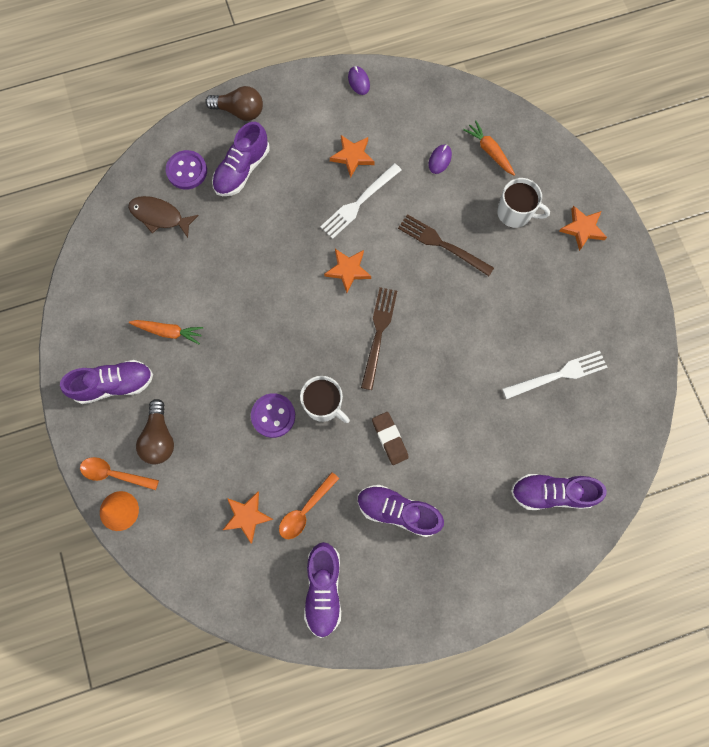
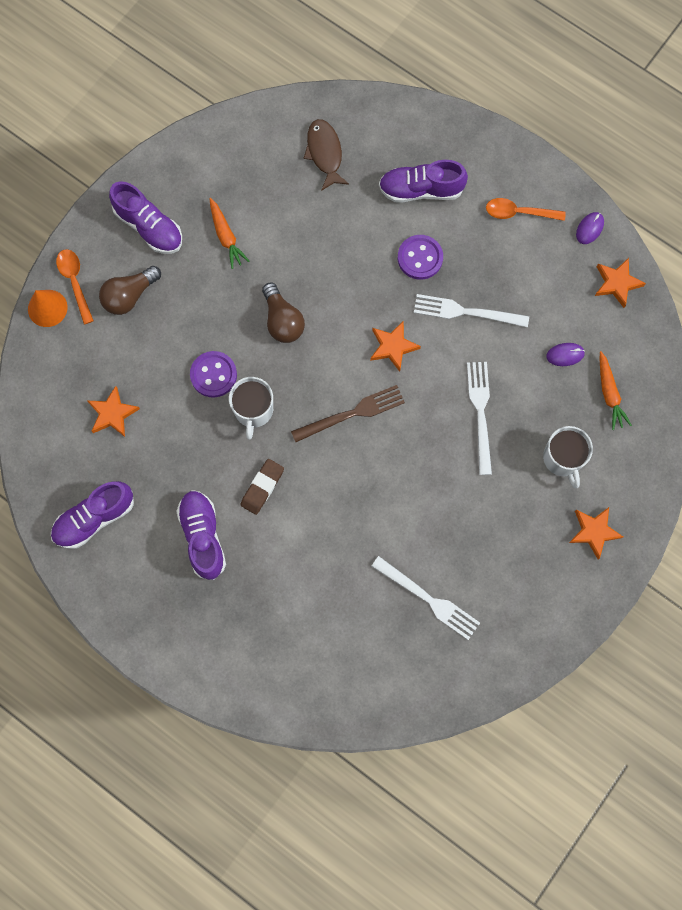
camera: 55 degrees right, 0 degrees up
purple button [166,150,207,189] -> purple button moved to [398,235,443,280]
brown light bulb [205,86,263,121] -> brown light bulb moved to [262,283,305,343]
orange spoon [279,472,339,539] -> orange spoon moved to [486,198,566,221]
orange star [330,135,375,178] -> orange star moved to [595,258,646,308]
brown fork [398,214,494,276] -> white fork [467,362,492,475]
orange carrot [463,120,515,175] -> orange carrot turned 150 degrees clockwise [600,351,632,430]
purple shoe [511,474,607,510] -> none

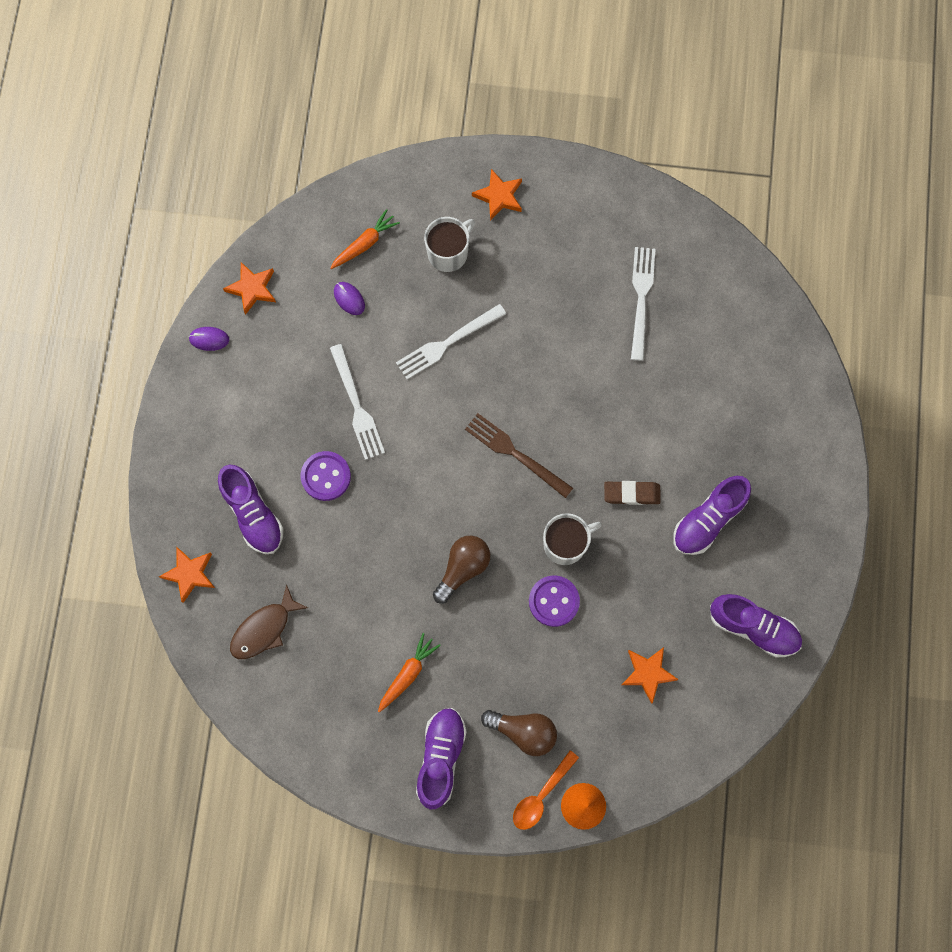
camera: 120 degrees left, 0 degrees up
orange star [370,320,421,372] -> orange star moved to [159,546,215,603]
orange spoon [486,198,566,221] -> none

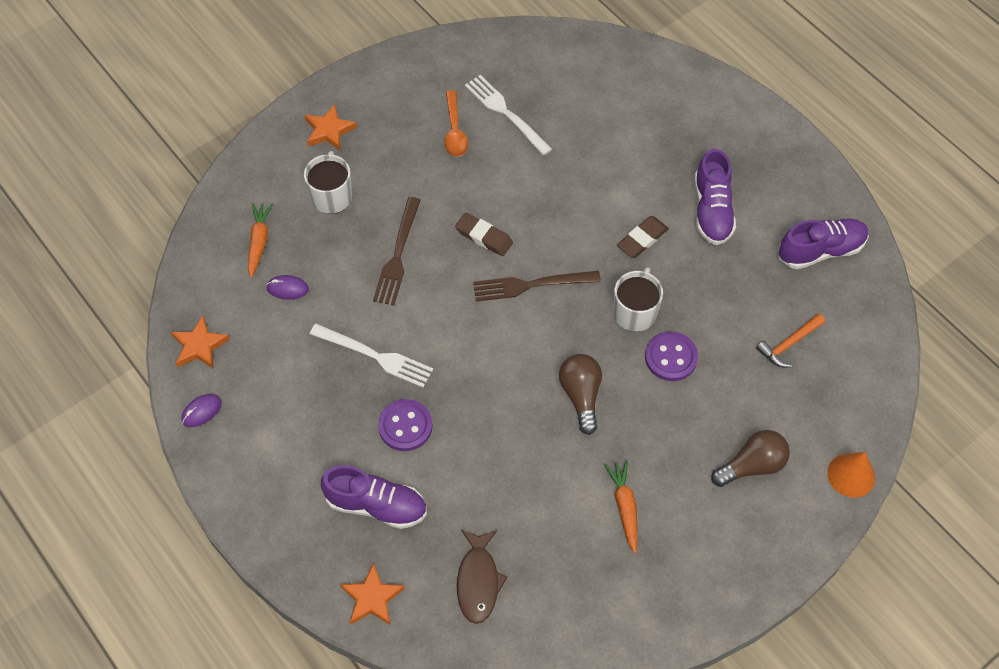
camera: 45 degrees left, 15 degrees down
white fork [396,304,506,380] -> brown fork [373,197,421,305]
purple shoe [416,708,467,810] -> none
orange spoon [513,750,579,830] -> orange spoon moved to [444,90,469,157]
orange star [622,647,679,704] -> orange hammer [756,314,825,367]
none -> brown eraser [455,213,513,256]

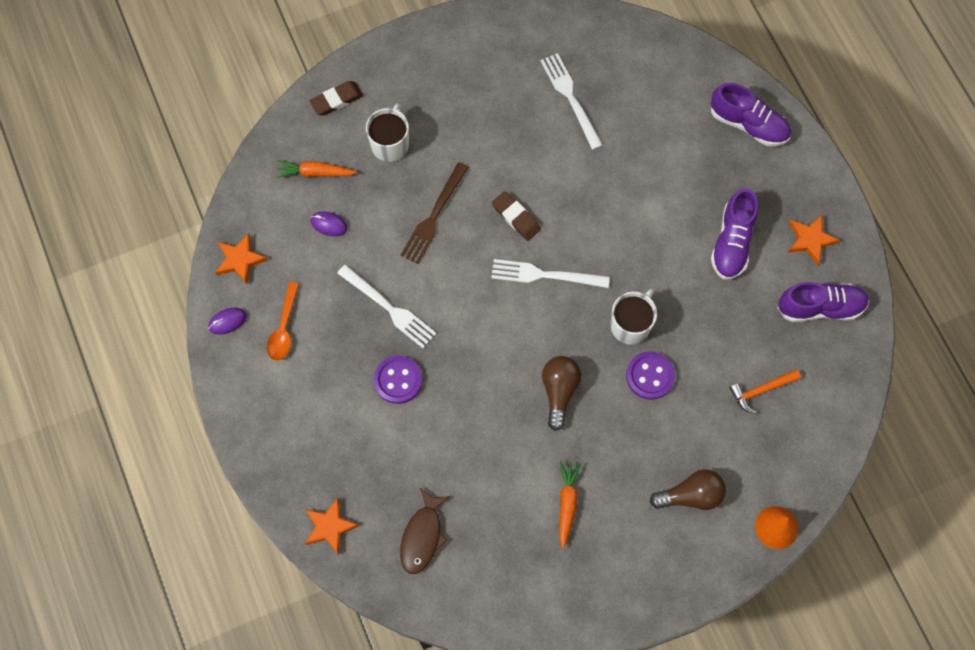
camera: 15 degrees right, 10 degrees up
orange carrot [248,203,273,278] -> orange carrot turned 105 degrees counterclockwise [276,160,357,178]
orange star [305,104,357,151] -> orange star moved to [788,215,840,265]
purple shoe [321,465,427,529] -> purple shoe moved to [711,83,791,146]
orange spoon [444,90,469,157] -> orange spoon moved to [267,282,299,361]
brown fork [473,271,601,301] -> white fork [491,259,610,288]
brown eraser [617,216,669,258] -> brown eraser moved to [310,81,363,115]

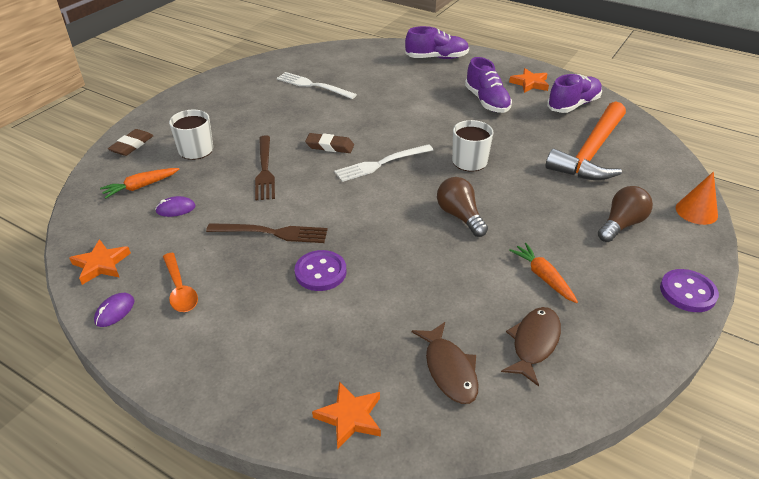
camera: 35 degrees left, 30 degrees down
white fork [337,264,436,348] -> brown fork [206,223,328,243]
purple button [626,351,675,400] -> purple button moved to [660,269,719,312]
orange hammer [729,369,801,414] -> orange hammer [546,101,626,180], size x2.25
none -> brown fish [501,307,561,386]

